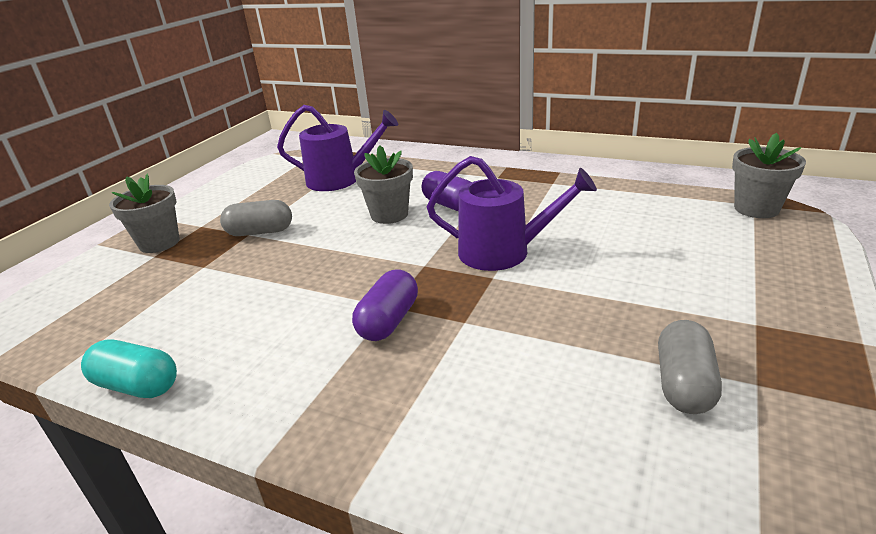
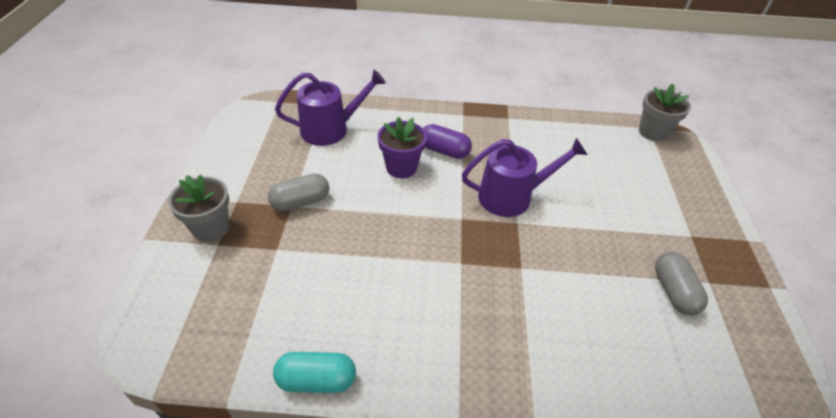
camera: 25 degrees left, 15 degrees up
purple capsule [352,270,418,341] -> none
grey flower pot [354,145,413,224] -> purple flower pot [377,117,427,178]

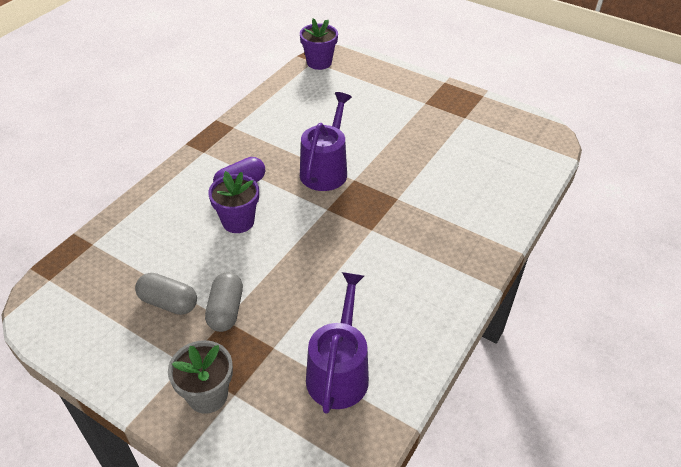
camera: 60 degrees left, 0 degrees up
turquoise capsule [273,352,356,393] -> none
purple watering can [275,70,386,146] -> purple watering can moved to [306,272,369,414]
grey flower pot [639,84,691,142] -> purple flower pot [300,18,338,70]
grey capsule [655,252,708,315] -> grey capsule moved to [135,273,197,315]

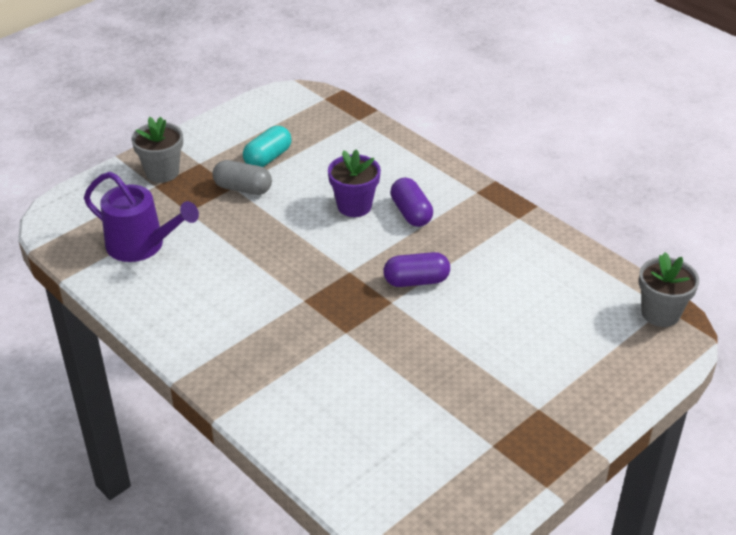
camera: 105 degrees right, 5 degrees down
grey capsule [135,273,197,315] -> turquoise capsule [243,126,292,167]
purple flower pot [300,18,338,70] -> grey flower pot [639,252,699,327]
purple watering can [300,92,352,191] -> purple capsule [384,252,450,287]

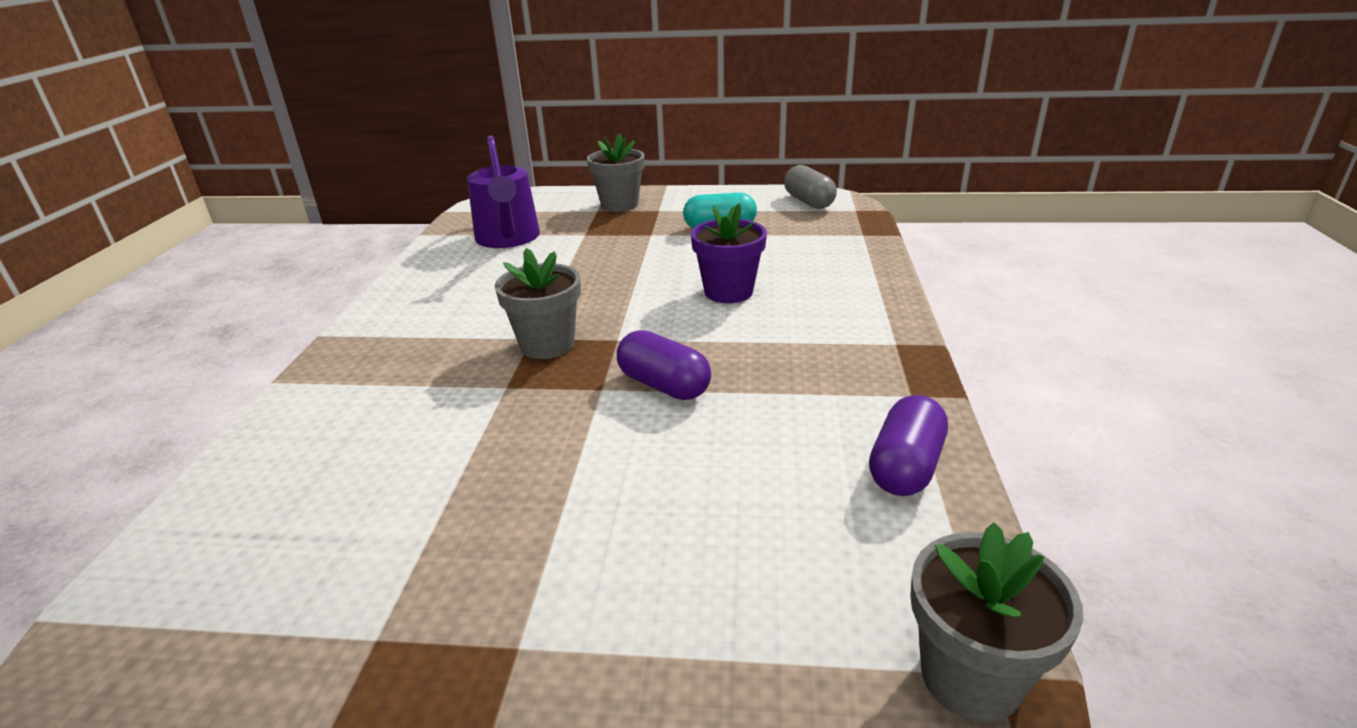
camera: 50 degrees right, 10 degrees down
grey capsule [213,160,272,195] -> grey capsule moved to [784,165,837,209]
purple capsule [390,177,433,227] -> purple capsule moved to [869,395,948,496]
none -> grey flower pot [495,248,581,359]

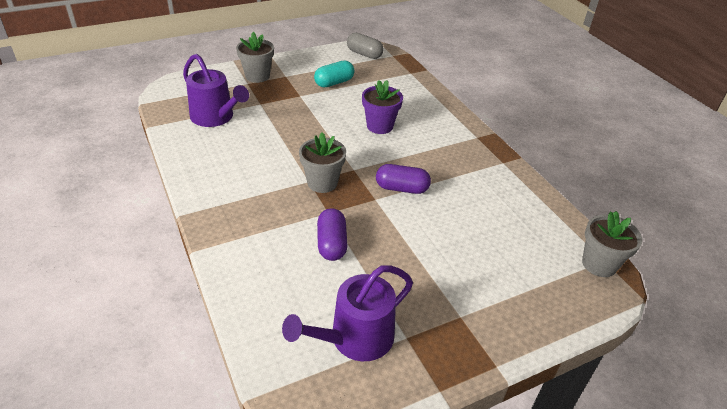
camera: 35 degrees left, 10 degrees up
purple capsule [869,395,948,496] -> purple capsule moved to [317,208,348,261]
none -> purple watering can [282,265,413,361]

